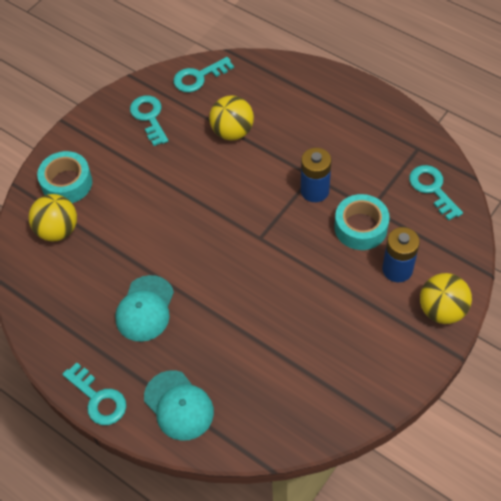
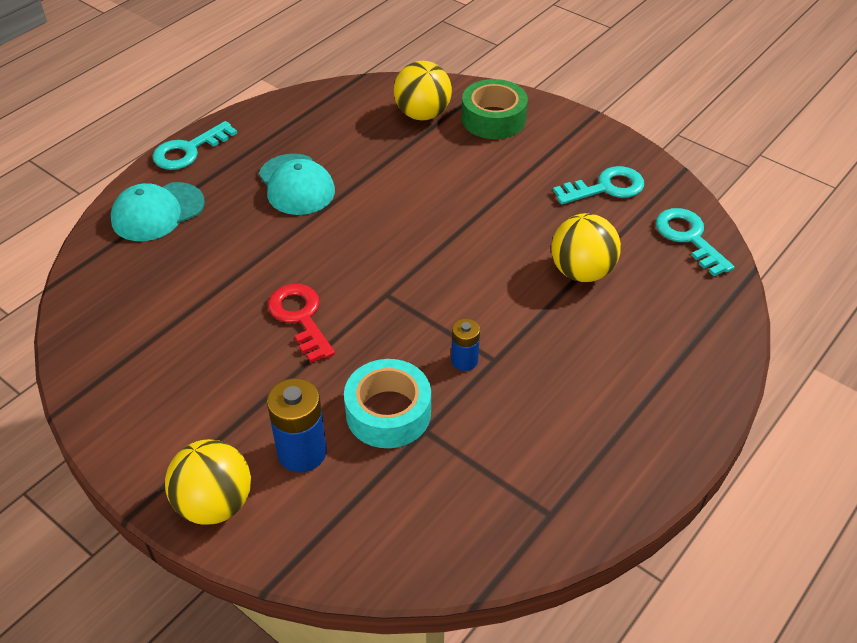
camera: 90 degrees right, 10 degrees down
turquoise tape [37,151,92,203] -> green tape [462,79,528,139]
turquoise cap [115,275,174,342] -> turquoise cap turned 135 degrees counterclockwise [259,154,335,215]
blue battery [301,148,331,202] -> blue battery [451,318,480,371], size x0.59
turquoise key [409,165,463,221] -> none
none -> red key [268,284,335,363]

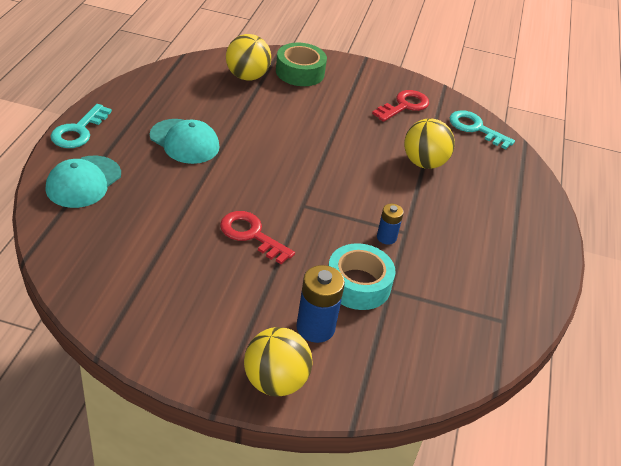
camera: 30 degrees left, 5 degrees down
turquoise key [553,166,644,204] -> red key [372,90,429,122]

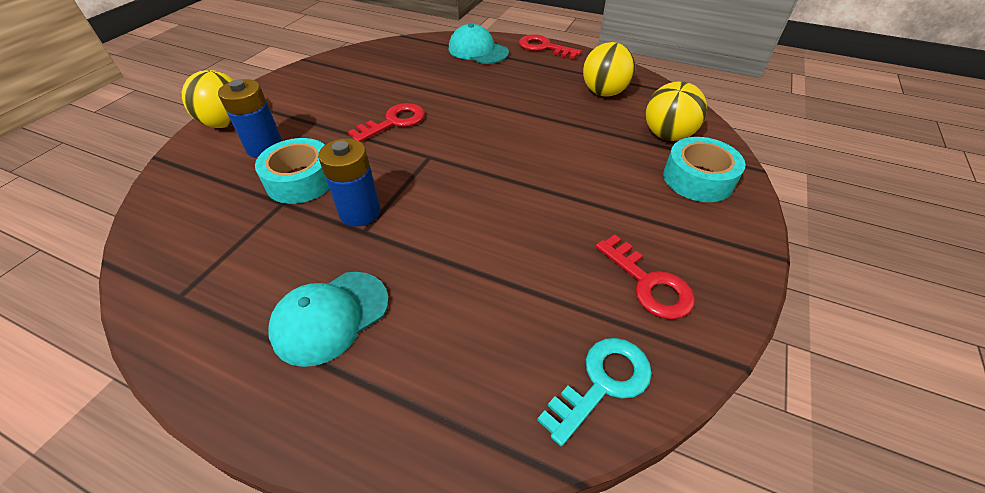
camera: 105 degrees right, 5 degrees up
turquoise key [50,104,112,148] -> red key [519,34,582,59]
turquoise cap [150,119,219,164] -> turquoise cap moved to [268,272,389,367]
green tape [276,43,327,86] -> turquoise tape [663,137,745,202]
blue battery [377,204,404,245] -> blue battery [318,138,381,227], size x1.69
yellow ball [404,118,455,169] -> yellow ball moved to [583,42,635,96]

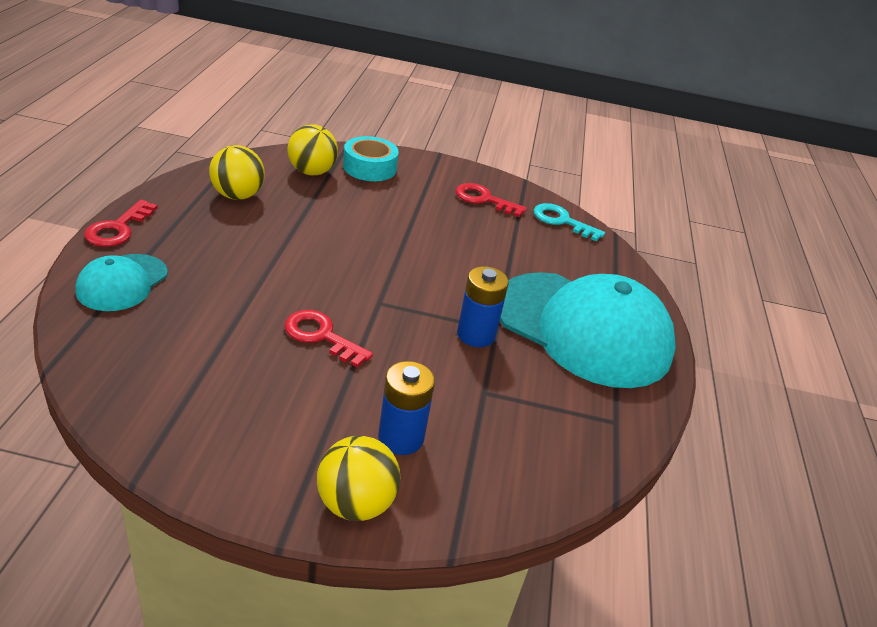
camera: 110 degrees left, 10 degrees down
turquoise tape [255,138,329,204] -> none
turquoise cap [268,272,389,367] -> turquoise cap [500,272,676,388], size x2.07
red key [596,235,695,319] -> red key turned 105 degrees counterclockwise [455,183,527,217]

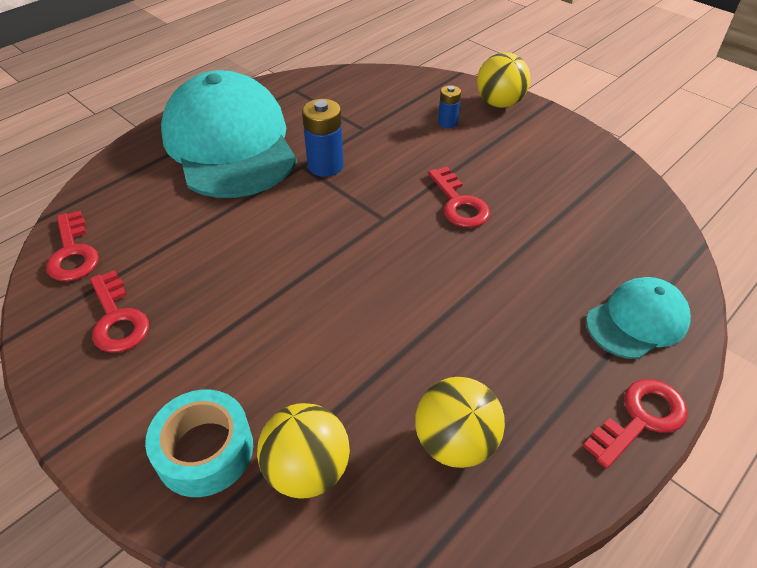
camera: 140 degrees left, 10 degrees up
blue battery [378,361,435,455] -> blue battery [438,85,461,128], size x0.59
turquoise key [534,203,605,242] -> red key [46,211,99,281]

